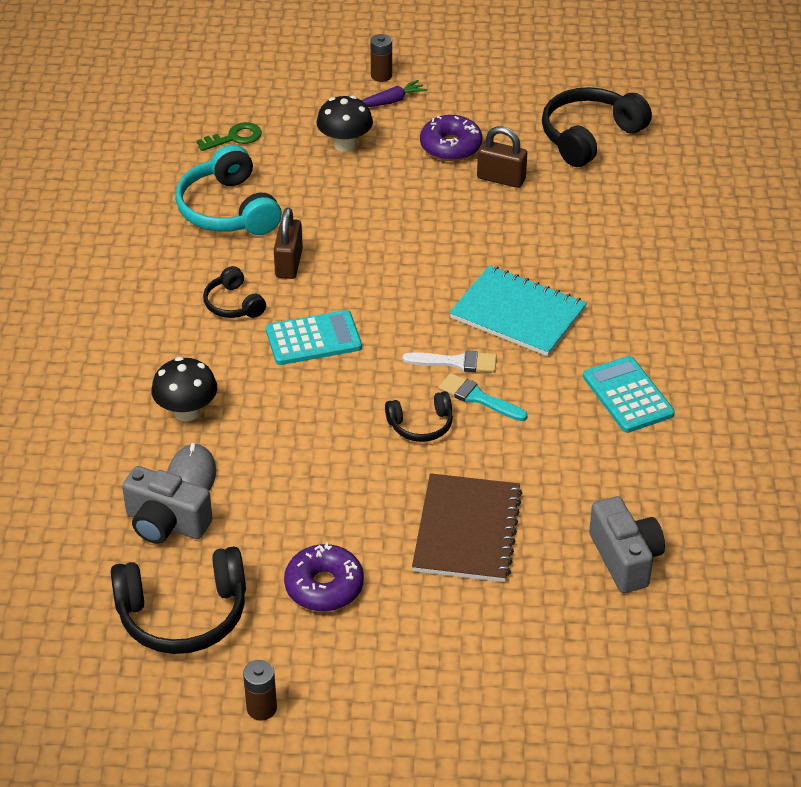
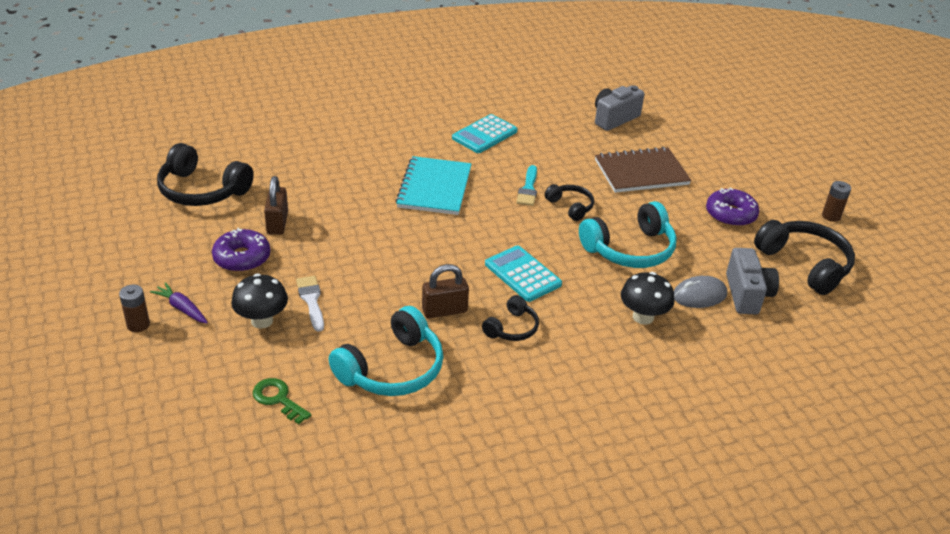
camera: 115 degrees left, 5 degrees down
white brush [403,350,497,373] -> white brush moved to [296,276,324,332]
none -> turquoise headphones [579,201,677,268]

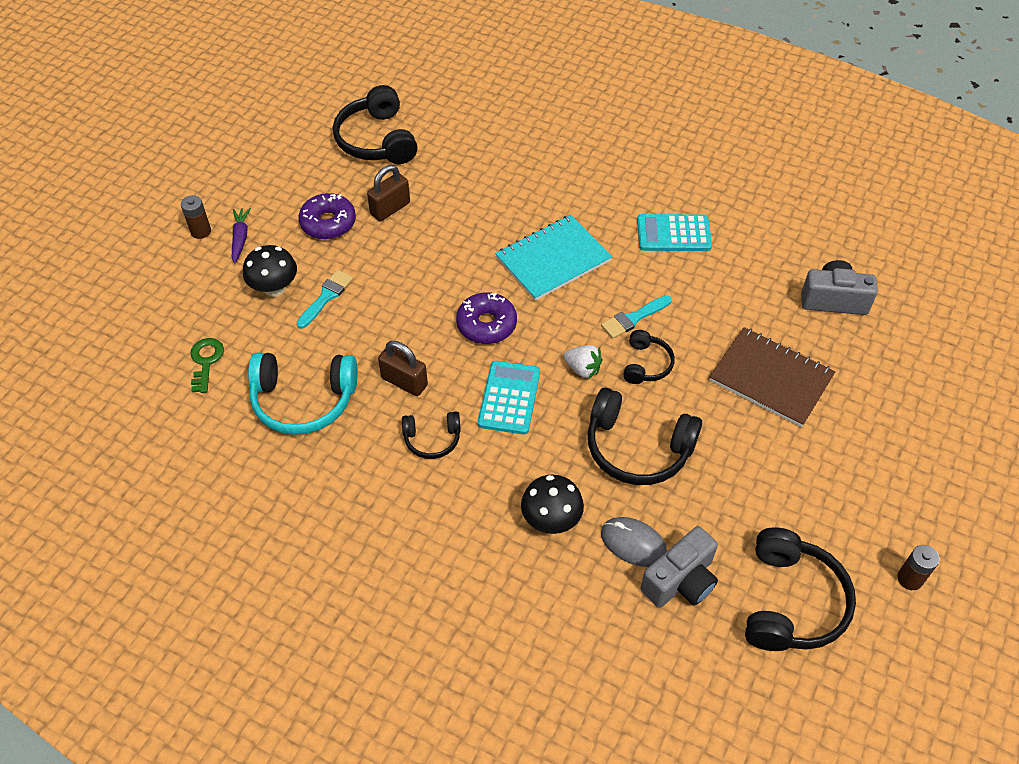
camera: 50 degrees right, 15 degrees up
white brush [296,276,324,332] -> turquoise brush [297,270,353,329]
turquoise headphones [579,201,677,268] -> black headphones [587,388,702,485]
purple donut [706,187,759,227] -> purple donut moved to [456,292,517,344]
none -> white strawberry [564,345,603,379]

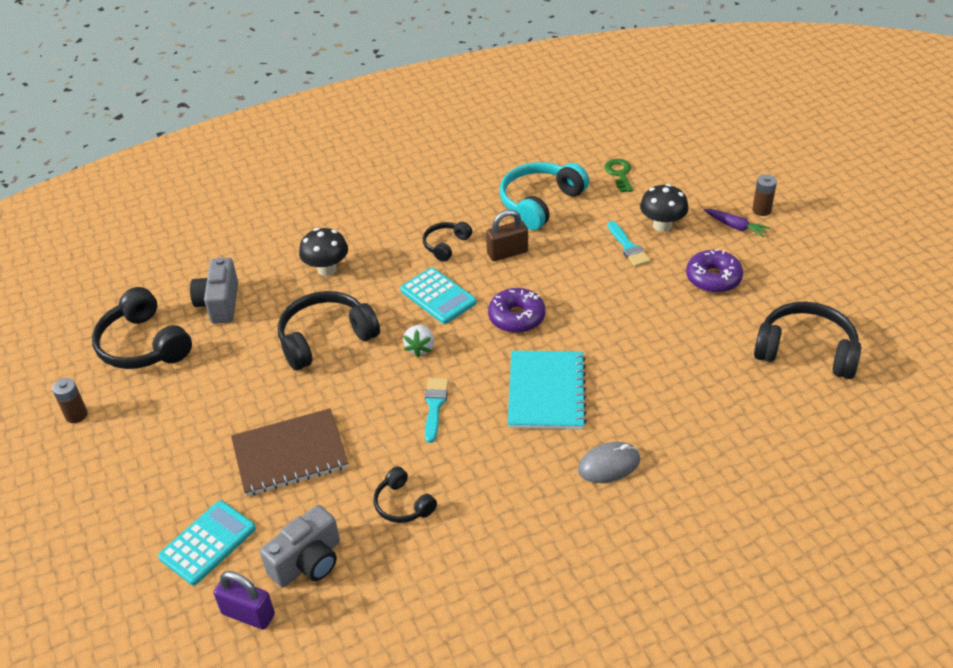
camera: 130 degrees right, 10 degrees down
green key [190,338,224,393] -> green key turned 135 degrees counterclockwise [604,159,633,192]
brown padlock [367,165,410,221] -> none
white strawberry [564,345,603,379] -> white strawberry turned 60 degrees counterclockwise [403,325,434,357]
grey mouse [601,517,667,567] -> grey mouse moved to [578,442,640,483]
black headphones [623,330,675,384] -> black headphones moved to [374,467,437,523]
turquoise calculator [637,214,712,251] -> turquoise calculator moved to [158,501,256,585]
none -> purple padlock [214,571,275,630]

